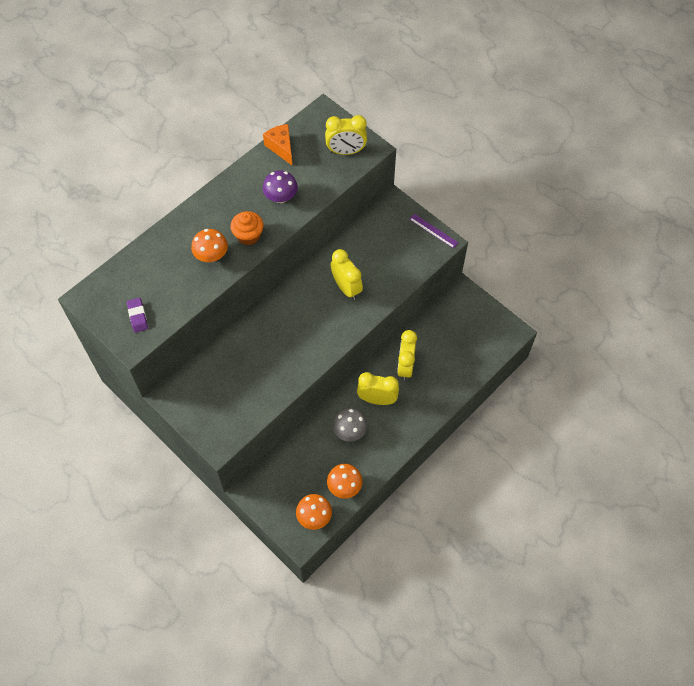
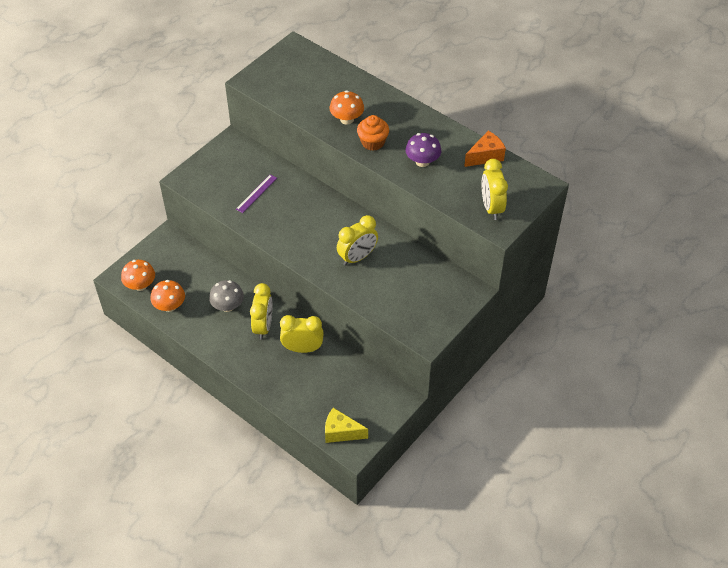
camera: 85 degrees right, 10 degrees down
purple eraser [127,298,148,333] -> none
purple ruler [409,214,458,248] -> purple ruler moved to [236,174,277,213]
none -> yellow cheese [325,408,368,443]

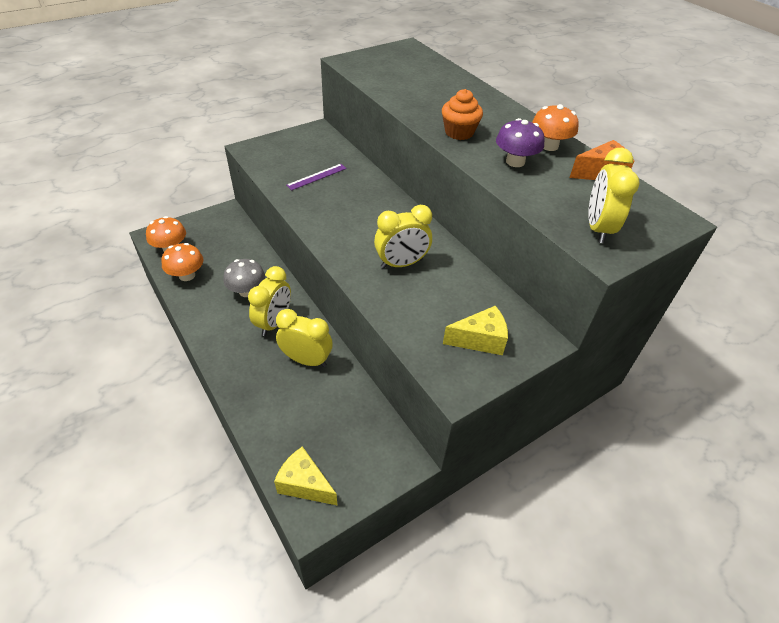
camera: 15 degrees right, 5 degrees down
orange mushroom [329,91,364,125] -> orange mushroom moved to [532,104,579,151]
none -> yellow cheese [443,306,508,355]

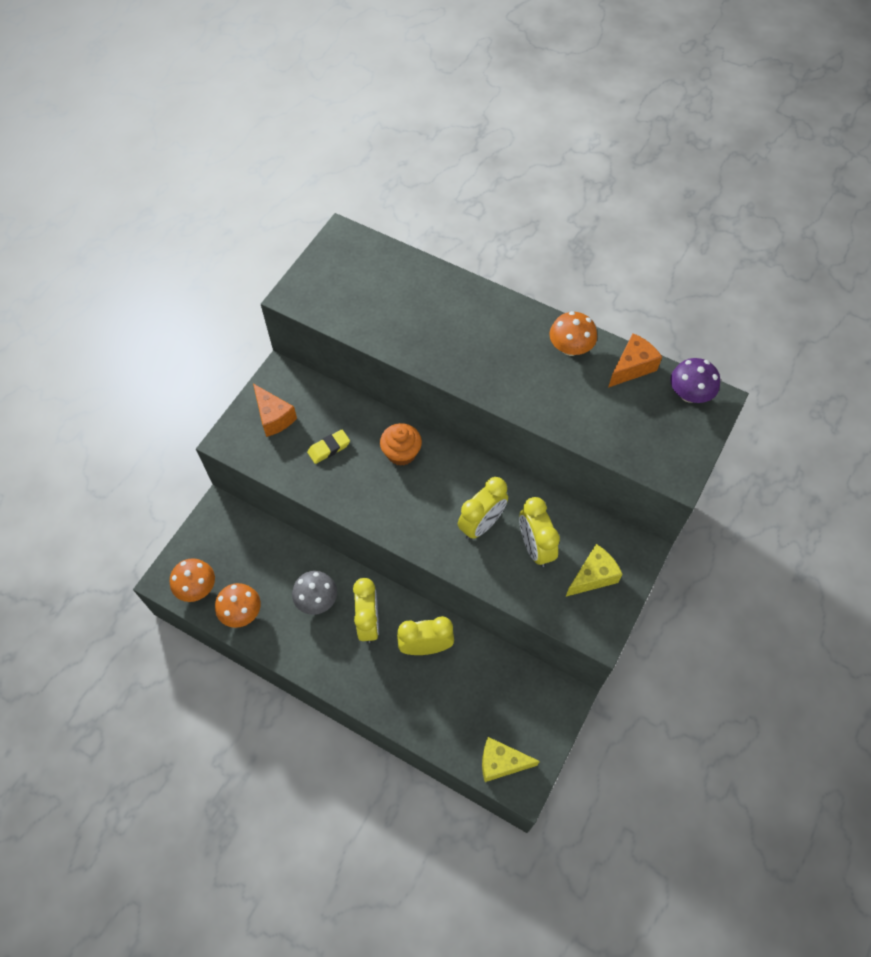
camera: 25 degrees left, 15 degrees up
purple ruler [286,164,347,190] -> yellow eraser [307,430,350,464]
orange cupcake [442,89,483,140] -> orange cupcake moved to [380,423,422,466]
purple mushroom [496,118,545,167] -> purple mushroom moved to [670,358,720,403]
yellow clock [588,148,640,243] -> yellow clock moved to [519,497,560,567]
none -> orange cheese [253,384,297,437]

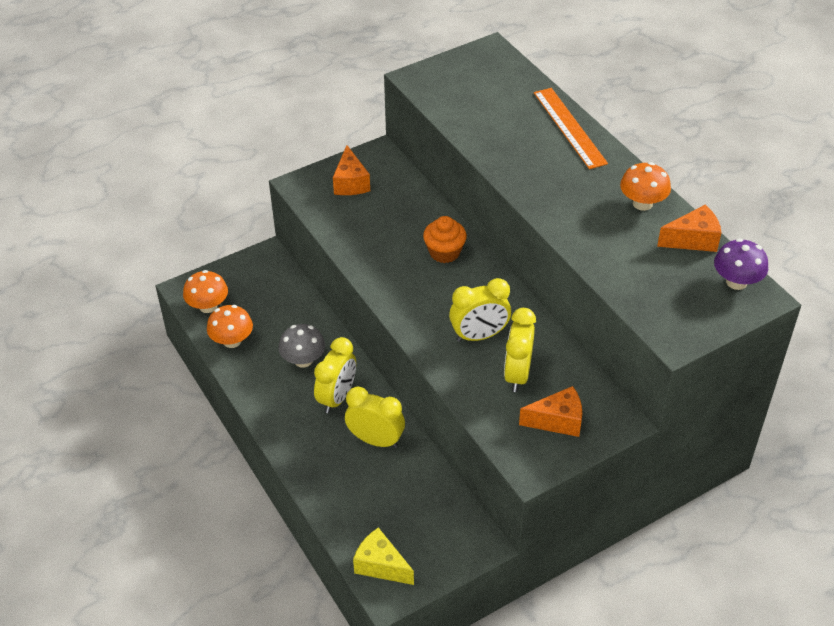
camera: 30 degrees right, 15 degrees down
yellow eraser [307,430,350,464] -> none
yellow cheese [566,544,622,597] -> orange cheese [519,386,582,437]
none -> orange ruler [534,88,608,169]

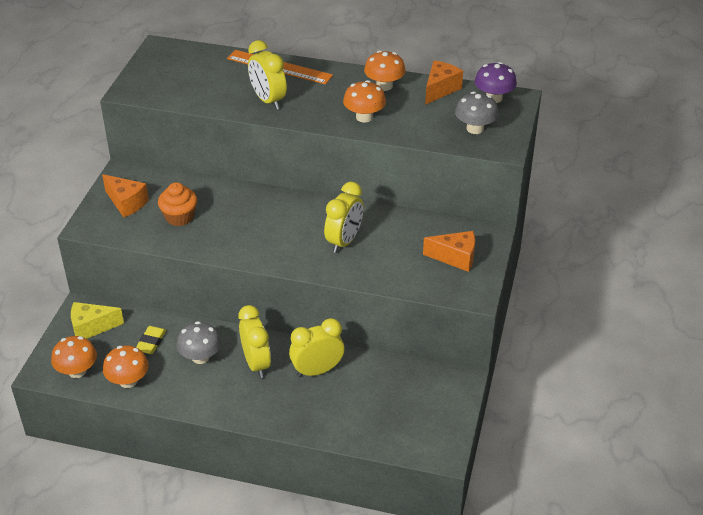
camera: 45 degrees left, 5 degrees down
yellow cheese [353,527,414,585] -> yellow cheese moved to [71,302,124,339]
orange cupcake [423,216,467,263] -> orange cupcake moved to [158,182,197,226]
yellow clock [504,308,536,392] -> yellow clock moved to [248,40,287,110]
orange cheese [519,386,582,437] -> orange cheese turned 60 degrees clockwise [423,231,475,272]
none -> yellow eraser [136,326,166,354]
none -> orange mushroom [343,80,386,122]
none -> grey mushroom [455,91,499,134]

